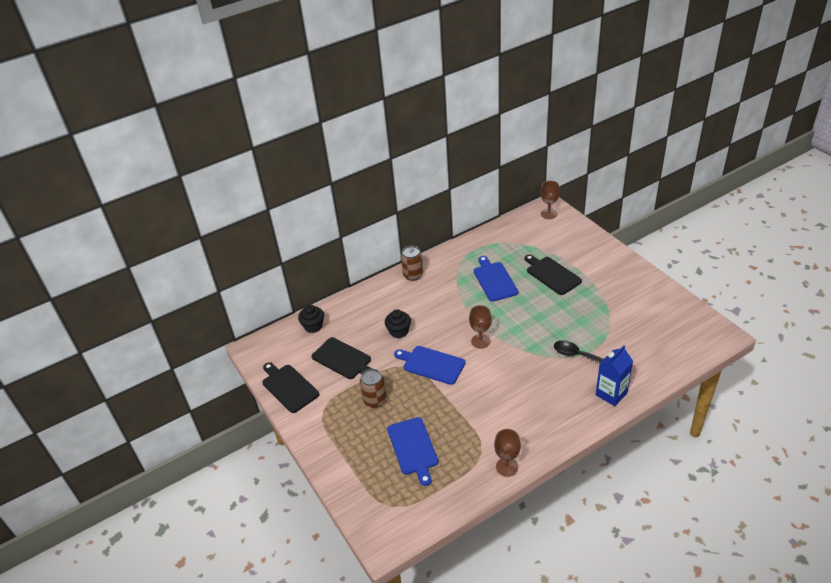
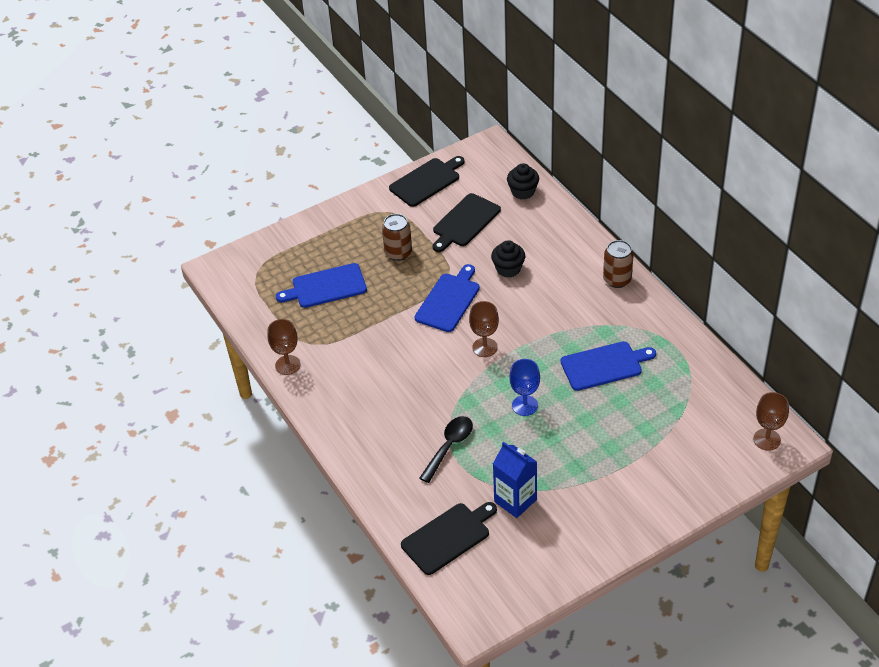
camera: 90 degrees right, 5 degrees up
black cutting board [524,254,582,295] -> black cutting board moved to [401,502,497,575]
blue carton [596,345,633,406] -> blue carton moved to [493,441,537,518]
none -> blue goblet [509,359,540,416]

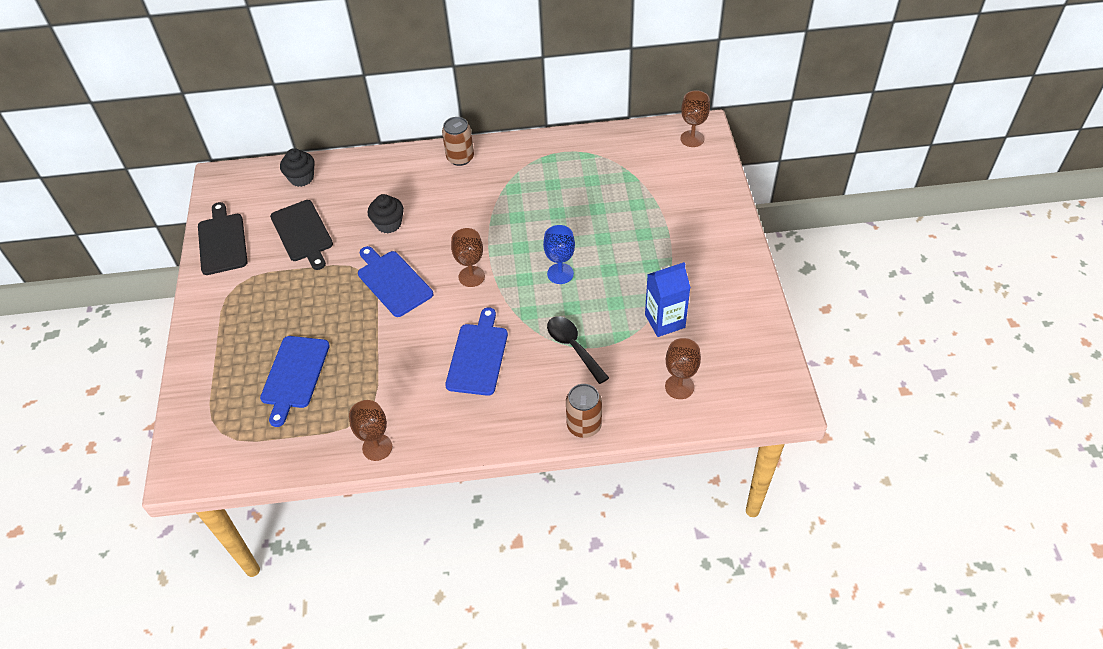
camera: 65 degrees left, 5 degrees up
brown can [382,214,412,261] -> brown can moved to [566,384,602,438]
black cutting board [401,502,497,575] -> brown goblet [665,338,701,399]
blue cutting board [560,341,656,391] -> blue cutting board moved to [445,307,508,396]

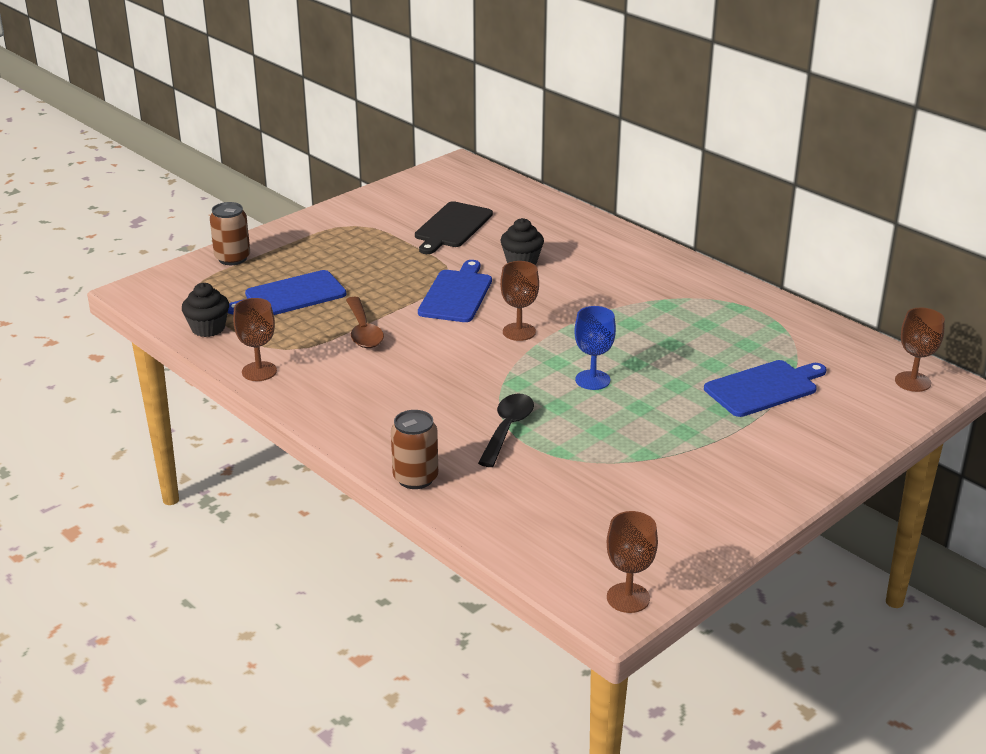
camera: 50 degrees right, 20 degrees down
black cutting board [198,202,248,275] -> none
black cupcake [280,148,315,187] -> black cupcake moved to [182,283,229,337]
brown can [442,117,474,166] -> brown can moved to [210,202,250,265]
blue cutting board [445,307,508,396] -> blue cutting board moved to [704,360,827,417]
blue carton [645,262,691,337] -> none
brown goblet [665,338,701,399] -> brown goblet moved to [607,511,658,613]
none -> brown spoon [346,297,384,348]

